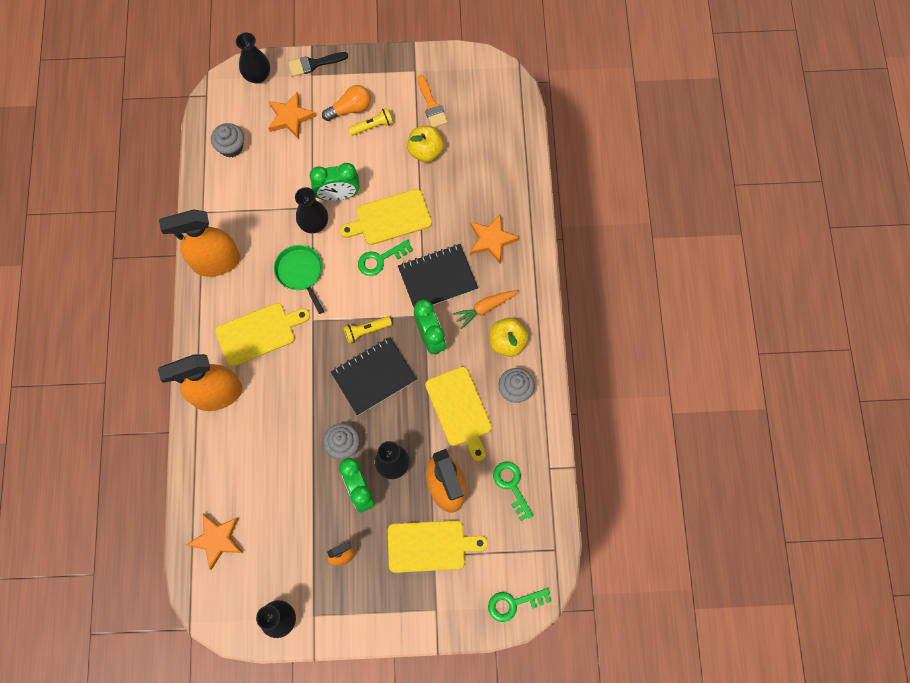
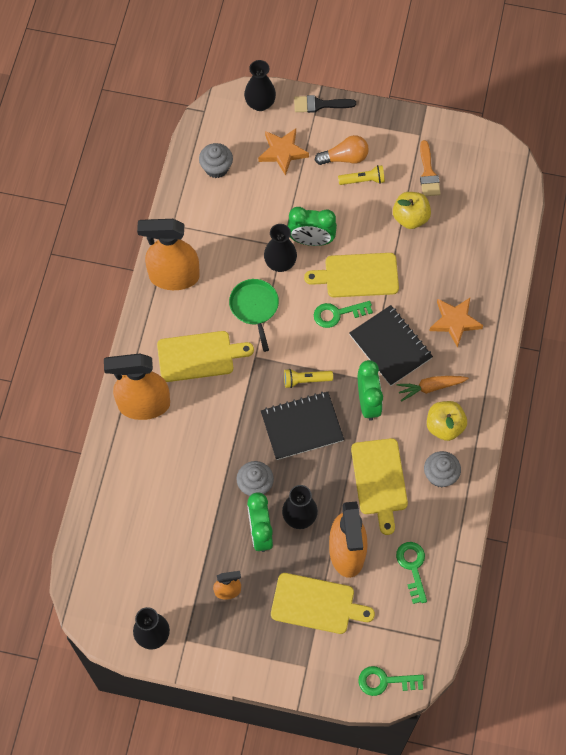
camera: 15 degrees right, 5 degrees down
orange star [186,513,243,570] -> none
black notebook [398,244,478,307] -> black notebook turned 60 degrees clockwise [349,305,433,386]

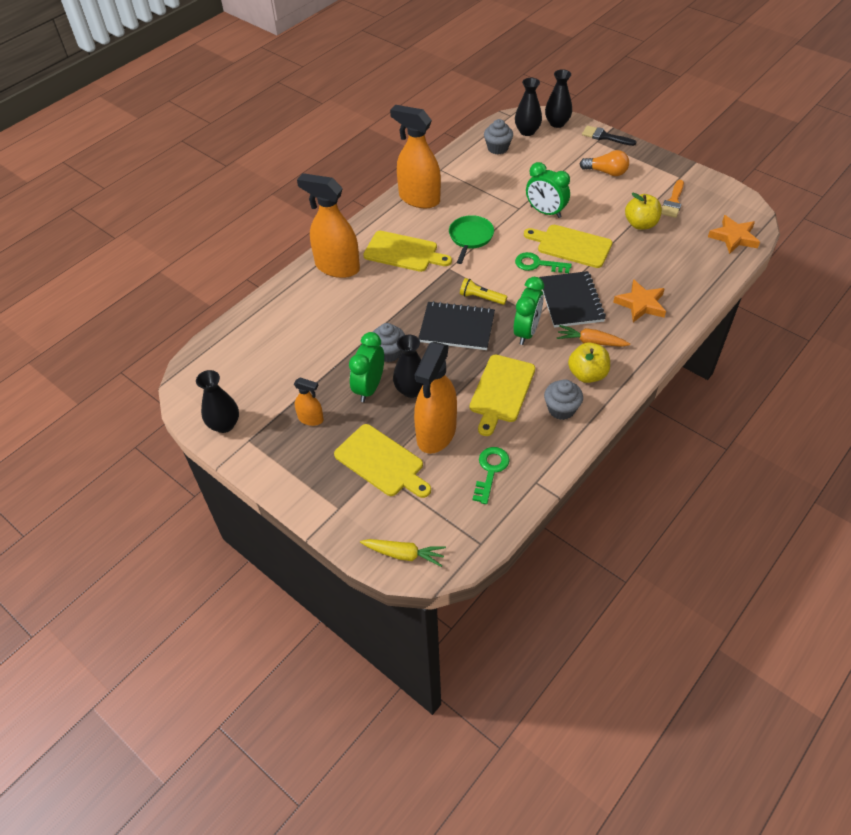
camera: 30 degrees right, 15 degrees down
orange star [258,129,309,176] -> orange star moved to [708,215,760,254]
black vase [264,224,297,272] -> black vase moved to [515,78,542,136]
yellow flashlight [338,165,385,185] -> none
green key [358,666,424,696] -> yellow carrot [360,539,446,567]

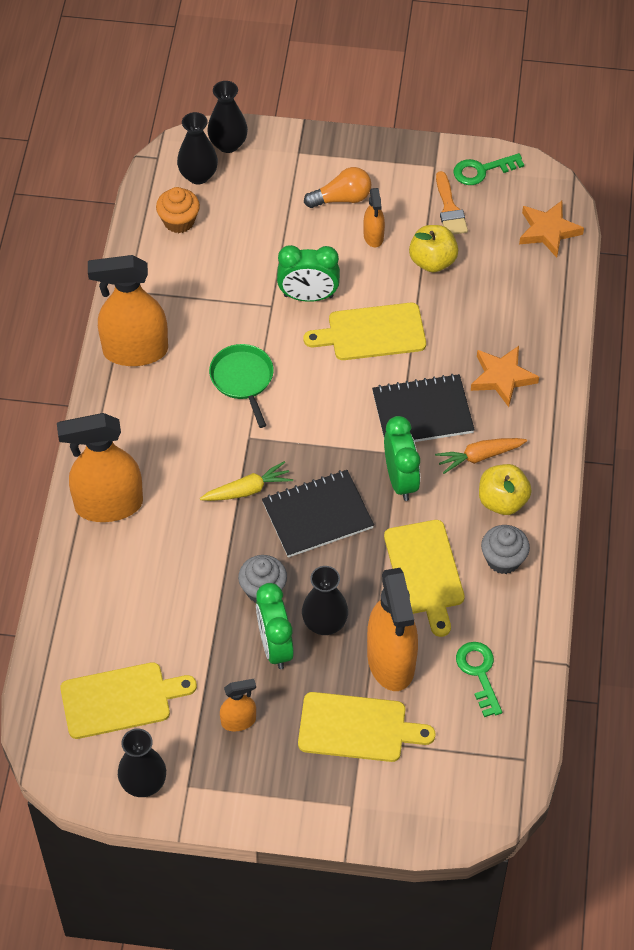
camera: 35 degrees left, 5 degrees up
yellow carrot [360,539,446,567] -> yellow carrot moved to [200,461,293,501]
yellow cutting board [363,231,452,272] -> yellow cutting board moved to [60,662,197,739]
yellow flashlight [460,278,507,305] -> none
grey cupcake [484,119,513,154] -> orange cupcake [156,187,200,233]
green key [515,252,572,273] -> green key moved to [453,153,524,185]
black notebook [539,271,606,328] -> black notebook turned 60 degrees counterclockwise [372,374,475,442]
black brush [582,126,636,146] -> none
none -> orange spray bottle [363,188,385,247]

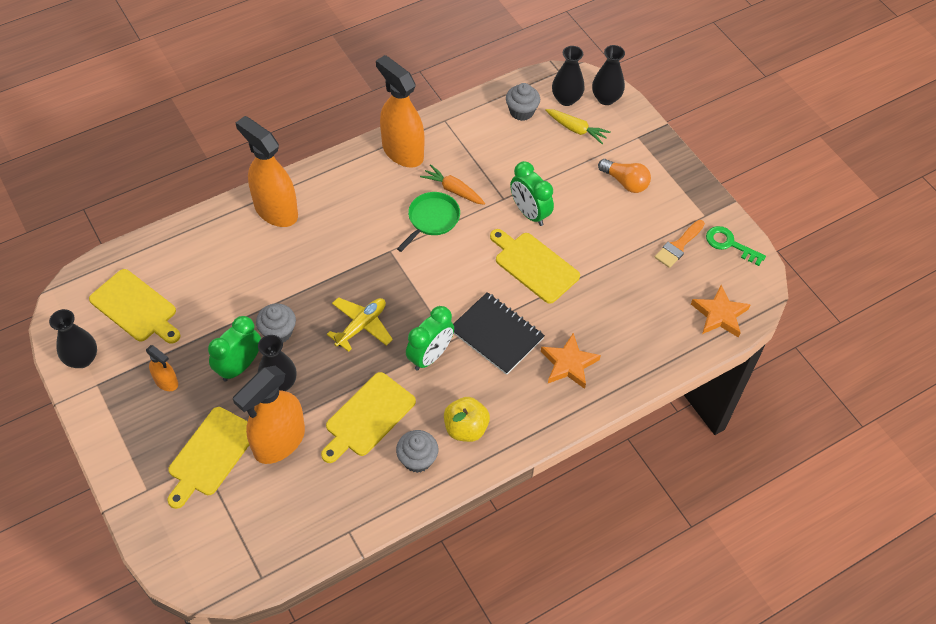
camera: 50 degrees right, 0 degrees up
orange cupcake [156,187,200,233] -> grey cupcake [506,83,540,121]
yellow carrot [200,461,293,501] -> yellow carrot moved to [545,109,611,144]
black notebook [262,470,374,558] -> yellow plane [327,297,393,352]
yellow cutting board [298,692,436,762] -> yellow cutting board turned 60 degrees clockwise [167,407,249,509]
orange spray bottle [363,188,385,247] -> none
yellow apple [409,225,458,272] -> none
orange carrot [435,438,527,474] -> orange carrot moved to [420,164,485,205]
green key [456,642,502,717] -> none

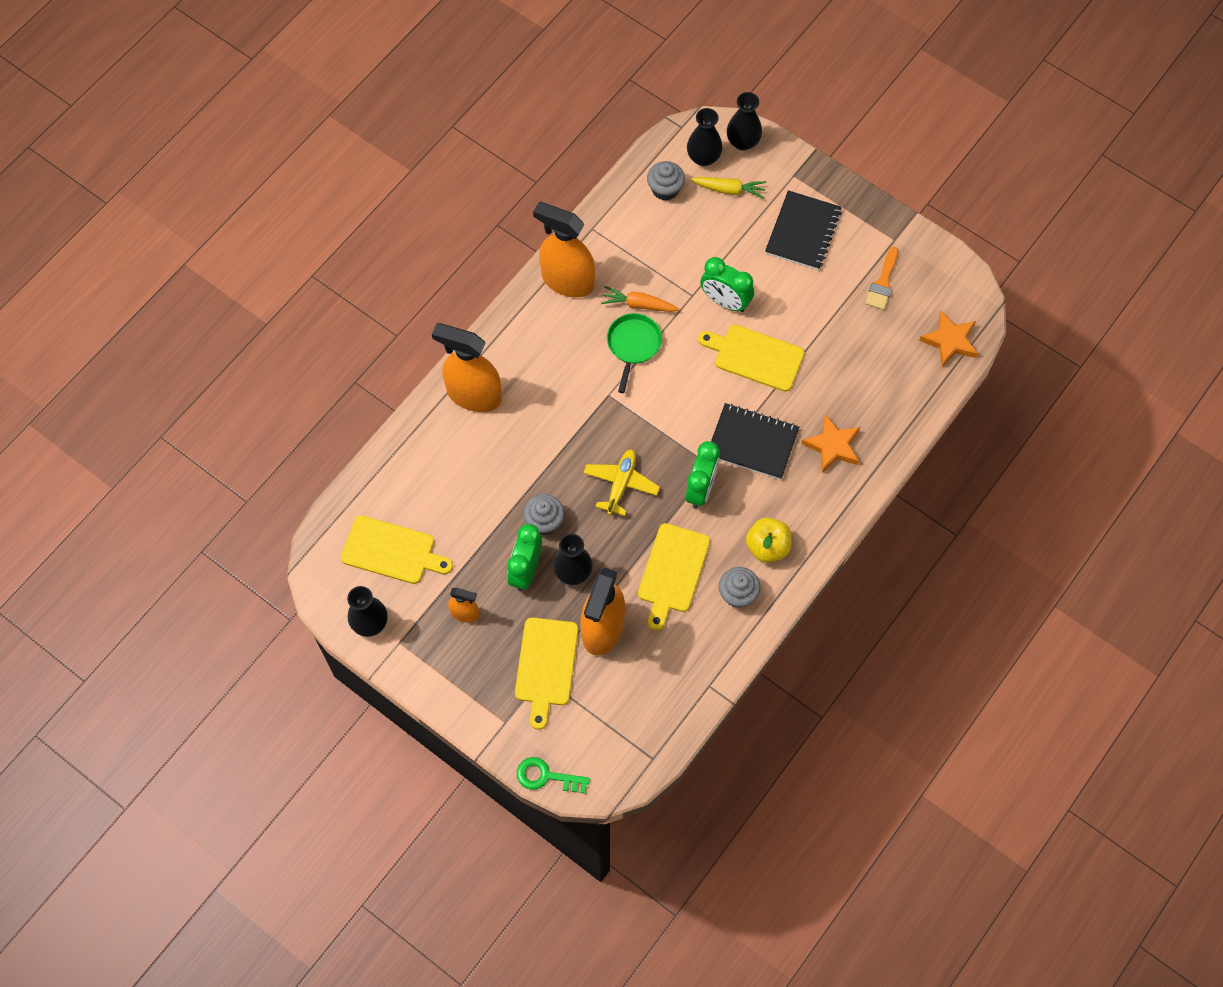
camera: 20 degrees left, 10 degrees up
orange light bulb [598,159,651,193] -> black notebook [765,190,842,270]
green key [706,226,766,266] -> green key moved to [517,757,590,794]

